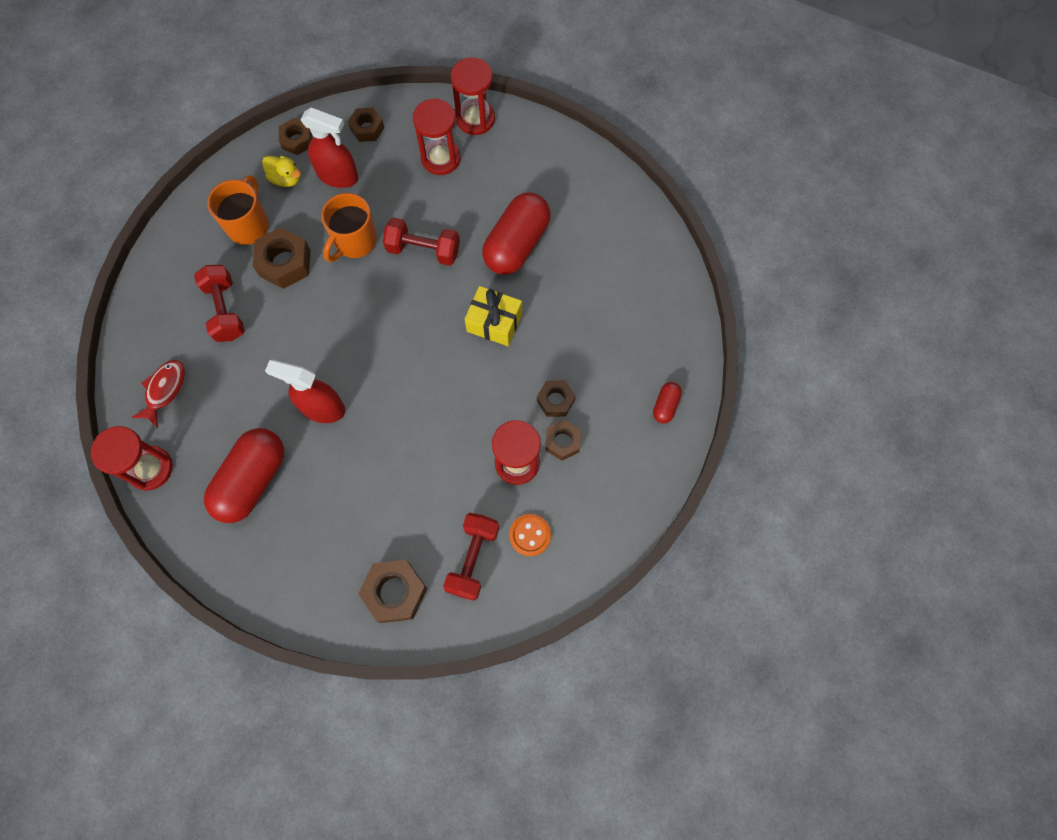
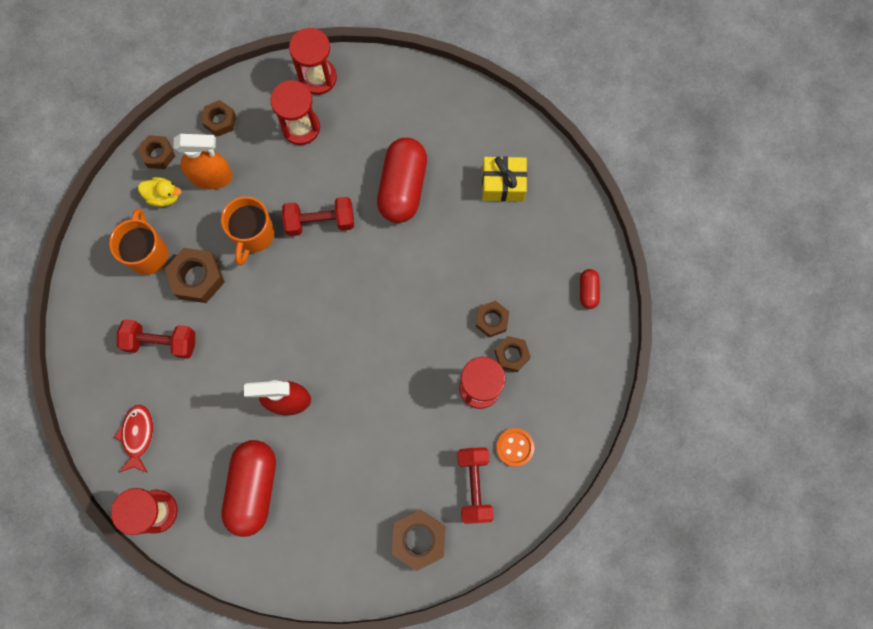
camera: 20 degrees left, 5 degrees up
red dumbbell [194,265,245,342] -> red dumbbell turned 45 degrees counterclockwise [117,319,195,359]
red spray bottle [301,108,358,188] -> orange spray bottle [173,134,233,190]
yellow gift [465,286,522,346] -> yellow gift moved to [482,156,527,202]

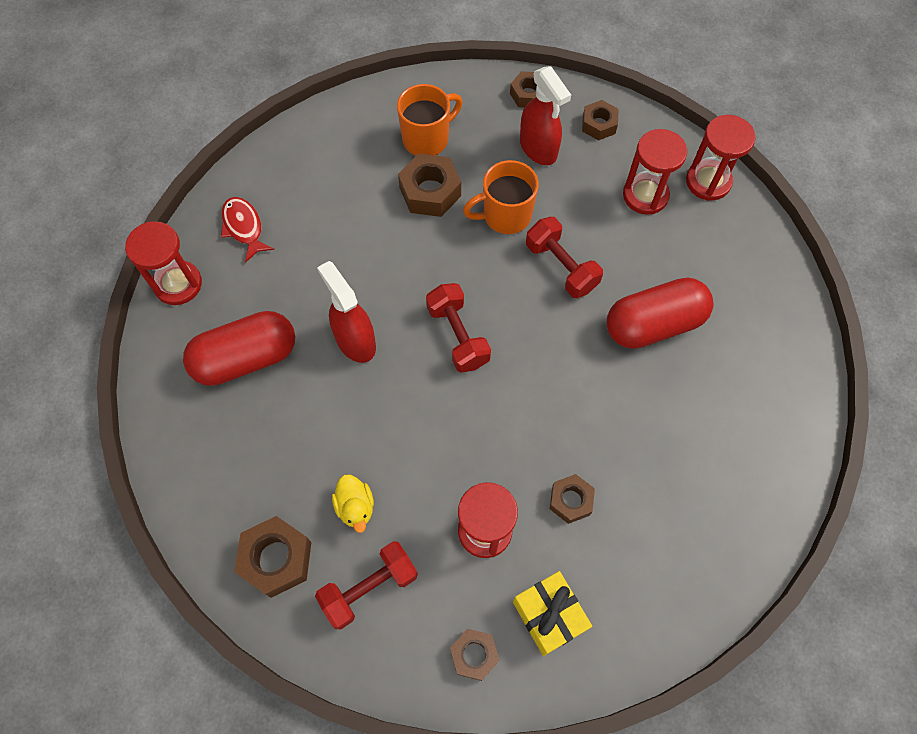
camera: 60 degrees right, 10 degrees down
red fish [114,404,153,473] -> red fish turned 90 degrees counterclockwise [221,197,274,263]
red dumbbell [117,319,195,359] -> red dumbbell moved to [426,283,491,373]
yellow duck [138,177,182,207] -> yellow duck moved to [332,475,374,533]
orange spray bottle [173,134,233,190] -> red spray bottle [520,66,571,165]
yellow gift [482,156,527,202] -> yellow gift moved to [513,571,592,656]
brown nut [494,336,531,372] -> brown nut moved to [450,629,500,681]
orange button [496,428,534,467] -> none
red capsule [580,269,600,309] -> none

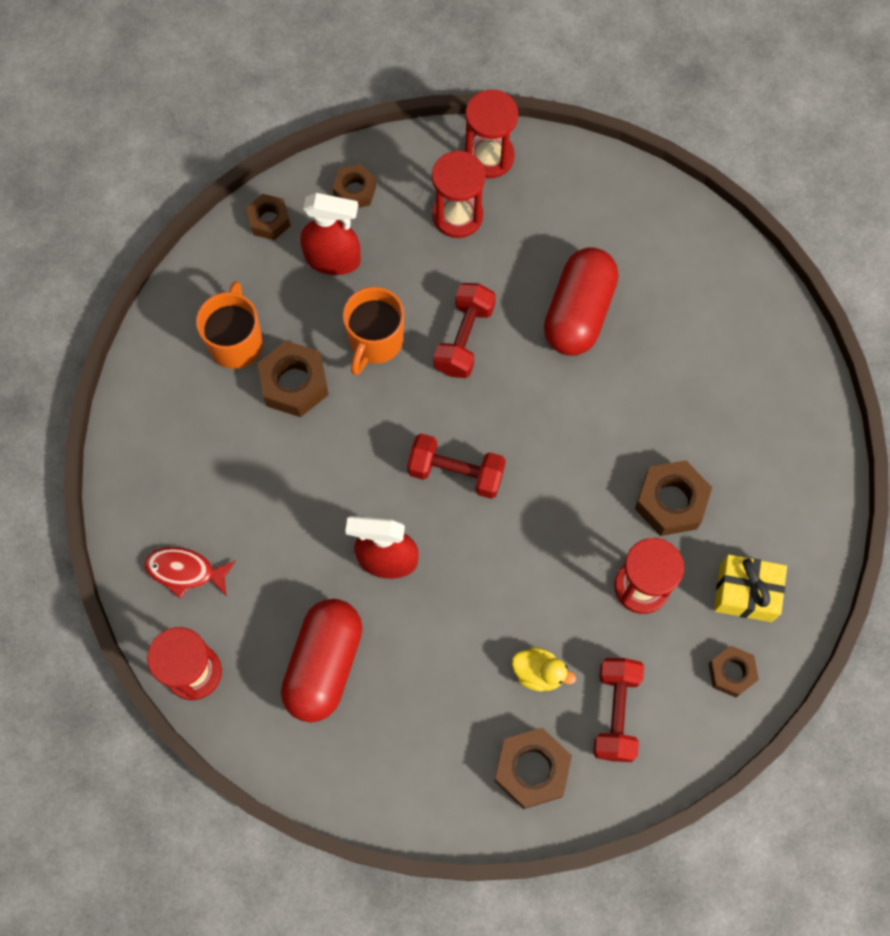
camera: 50 degrees left, 5 degrees up
red dumbbell [526,217,603,298] -> red dumbbell turned 75 degrees counterclockwise [434,283,496,378]
brown nut [550,474,595,524] -> brown nut [635,460,712,536], size x1.57

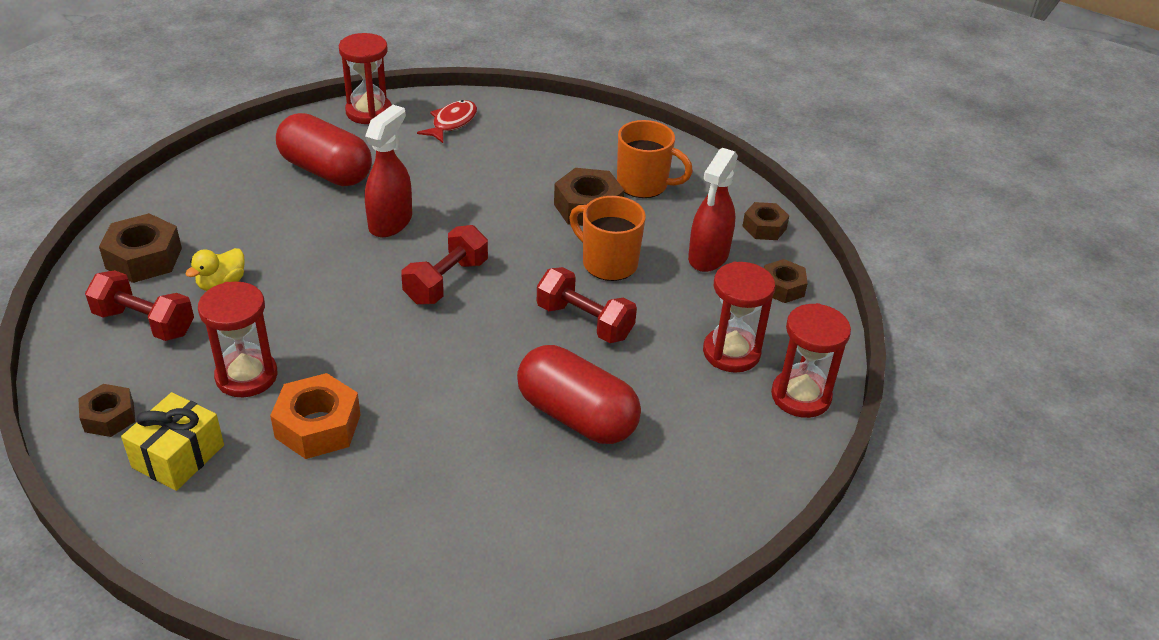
camera: 105 degrees right, 30 degrees down
brown nut [635,460,712,536] -> orange nut [270,373,360,459]

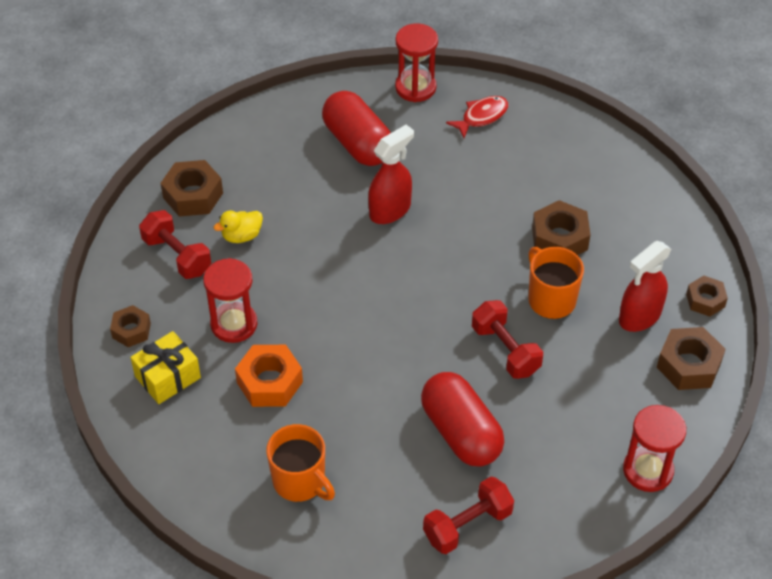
camera: 25 degrees right, 10 degrees up
red dumbbell [401,225,488,305] -> red dumbbell moved to [423,477,514,554]
orange mug [617,120,693,198] -> orange mug moved to [266,424,335,502]
red hourglass [703,262,775,372] -> none
brown nut [764,259,808,303] -> brown nut [657,327,726,390], size x1.57

